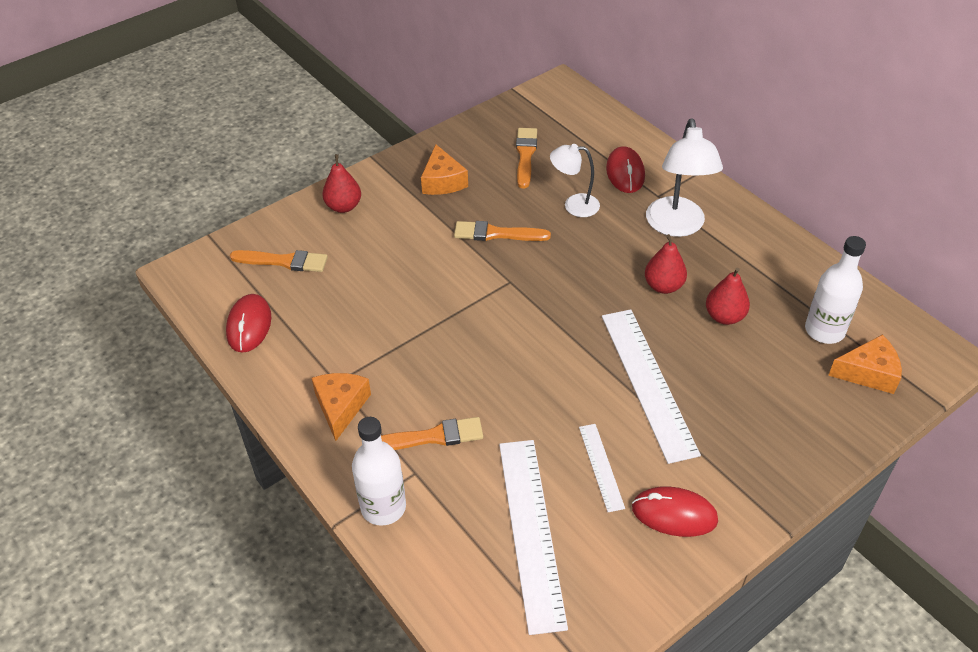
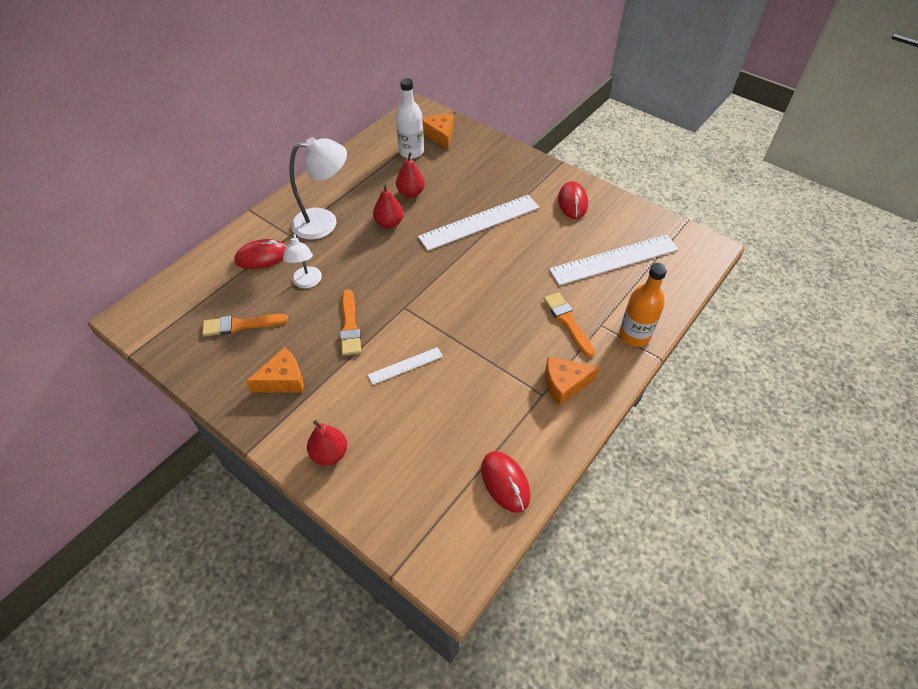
camera: 105 degrees left, 5 degrees up
red mouse [226,294,271,353] -> red mouse turned 75 degrees clockwise [481,451,531,513]
orange brush [230,250,328,272] -> none
white bottle [352,417,406,526] -> orange bottle [619,263,667,347]
white ruler [579,424,625,512] -> white ruler moved to [368,347,443,385]

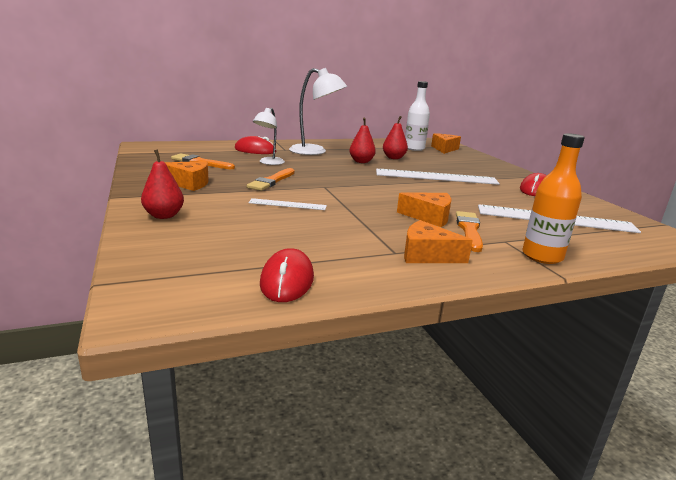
camera: 30 degrees right, 30 degrees down
none -> orange cheese [397,193,452,227]

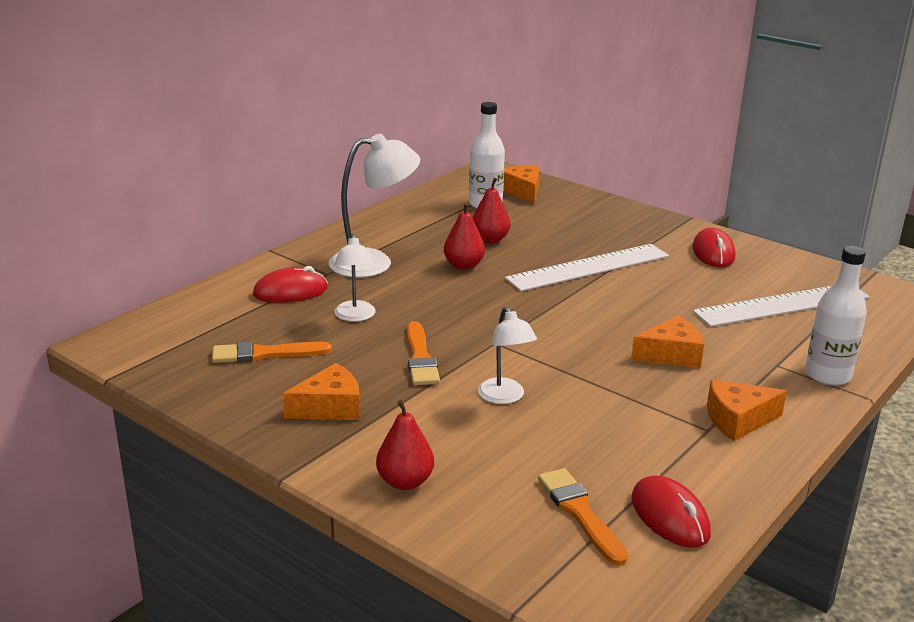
camera: 30 degrees left, 5 degrees up
white ruler [248,198,327,210] -> white lamp [478,306,537,404]
orange brush [456,211,483,252] -> orange brush moved to [538,468,628,566]
orange bottle [522,133,585,264] -> white bottle [805,246,867,386]

